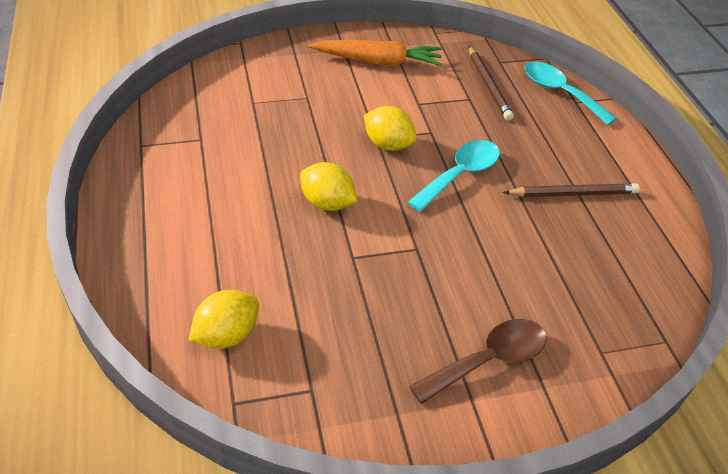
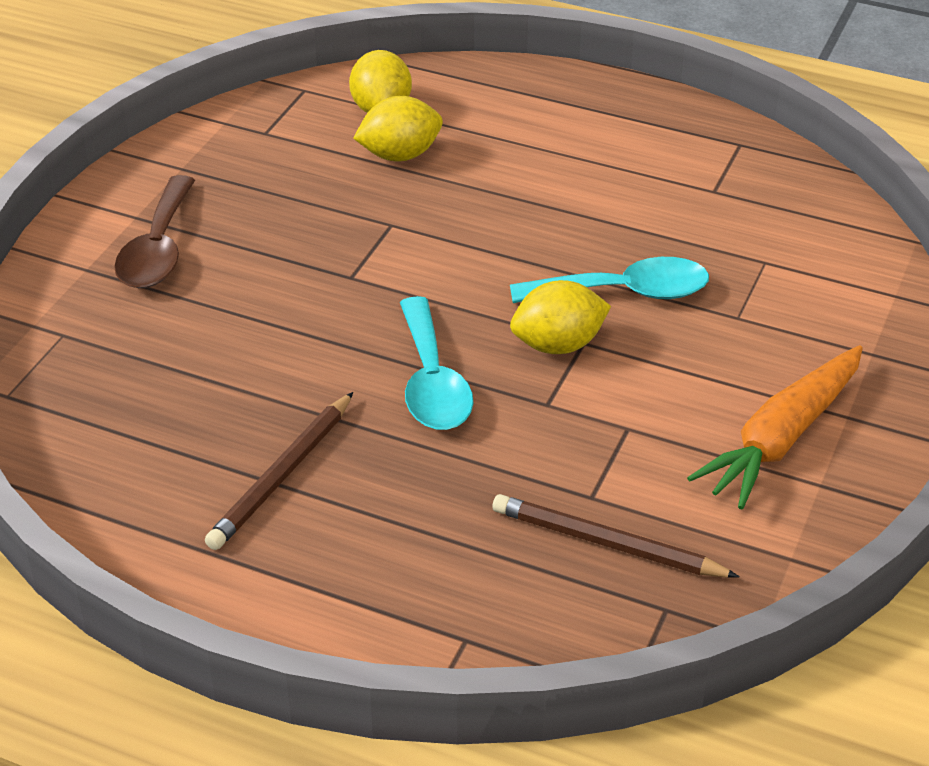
camera: 130 degrees right, 5 degrees down
yellow lemon [300,162,358,211] -> yellow lemon moved to [353,96,443,161]
turquoise spoon [524,62,617,125] -> turquoise spoon moved to [510,257,709,303]

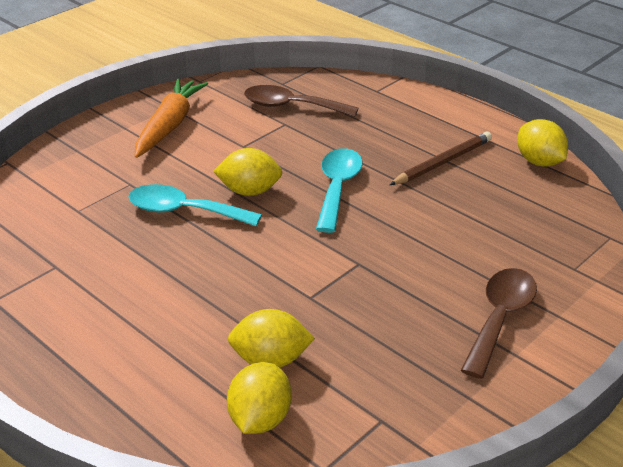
camera: 160 degrees left, 5 degrees down
brown pencil [492,494,740,578] -> brown spoon [244,85,358,117]
orange carrot [687,345,863,509] -> orange carrot turned 45 degrees counterclockwise [135,79,208,158]
none -> yellow lemon [517,119,568,167]

